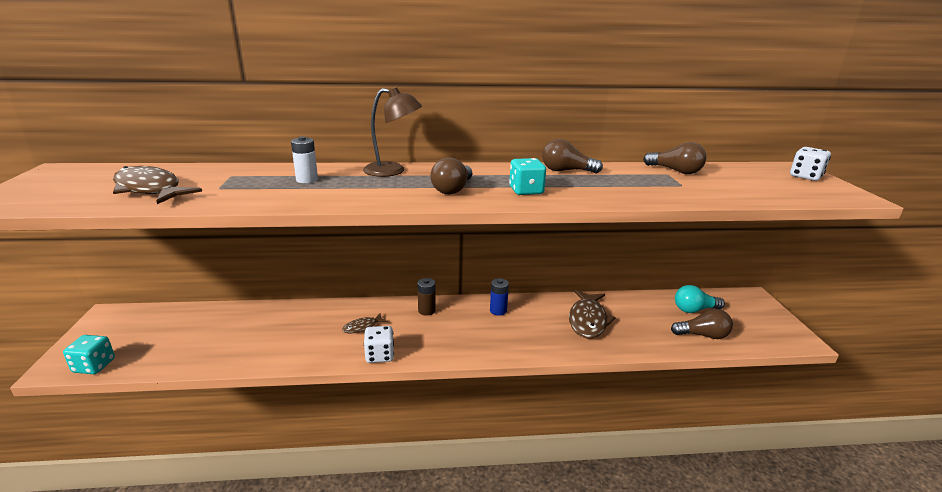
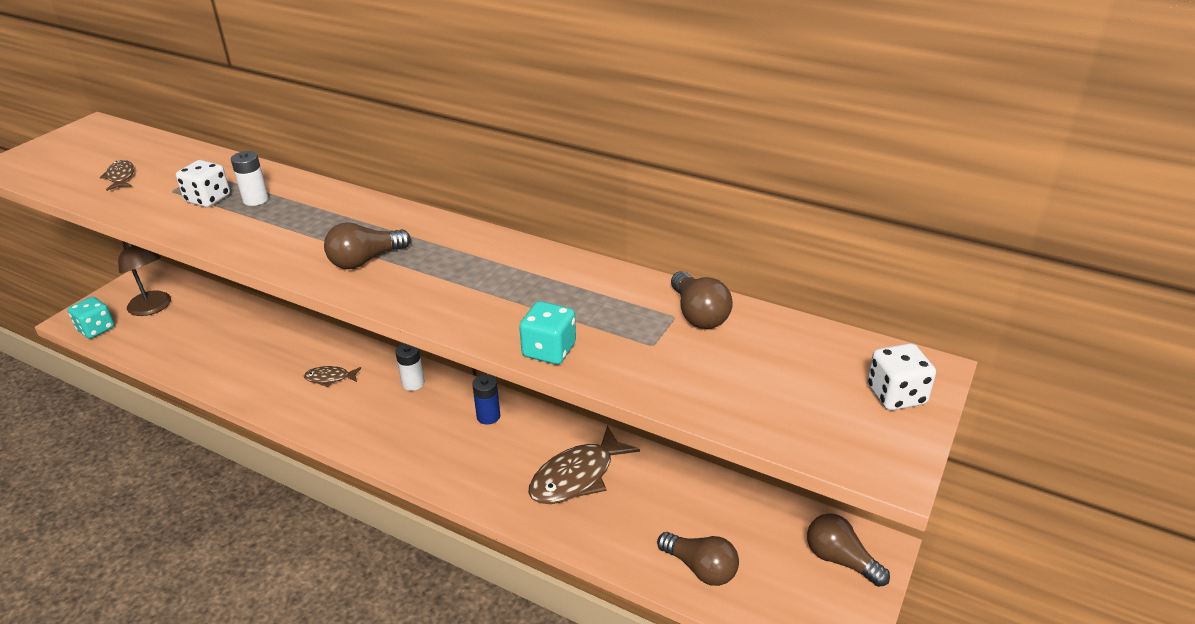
camera: 35 degrees right, 10 degrees up
brown fish [113,166,202,204] -> brown fish [100,160,134,191], size x0.51
brown lamp [363,87,422,177] -> brown lamp moved to [118,241,171,316]
white dice [364,326,394,363] -> white dice moved to [176,160,230,207]
brown battery [418,278,436,316] -> white battery [395,343,425,391]
turquoise dice [509,158,546,195] -> turquoise dice moved to [519,301,576,364]
brown light bulb [542,139,603,173] -> brown light bulb moved to [807,513,890,587]
turquoise light bulb [675,285,725,313] -> none

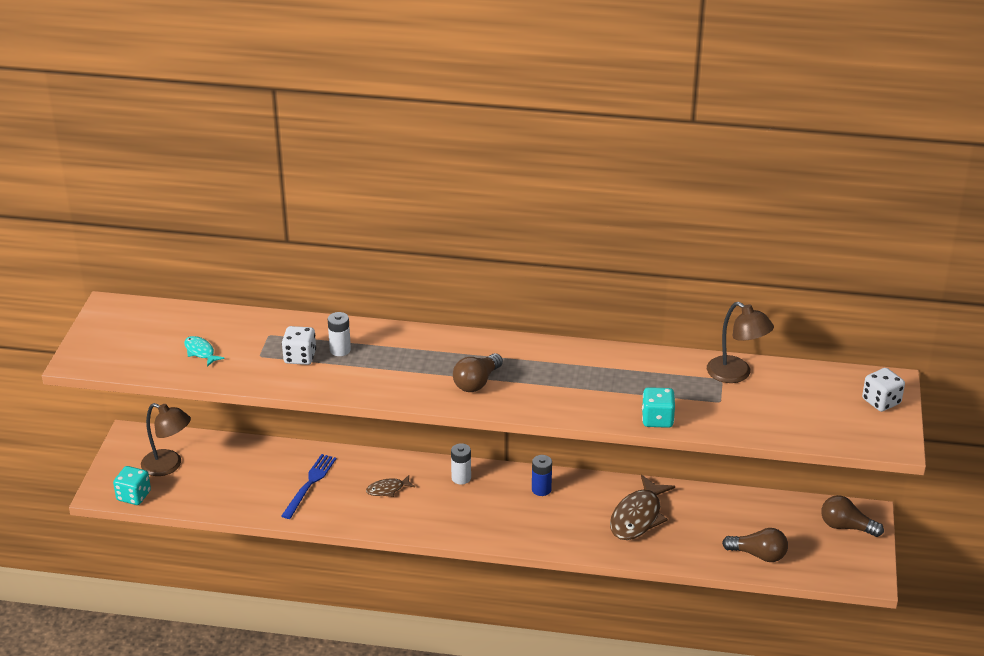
camera: 20 degrees left, 0 degrees up
brown fish [100,160,134,191] -> turquoise fish [184,336,225,367]
brown light bulb [671,271,733,329] -> brown lamp [707,302,774,383]
none -> blue fork [281,454,337,519]

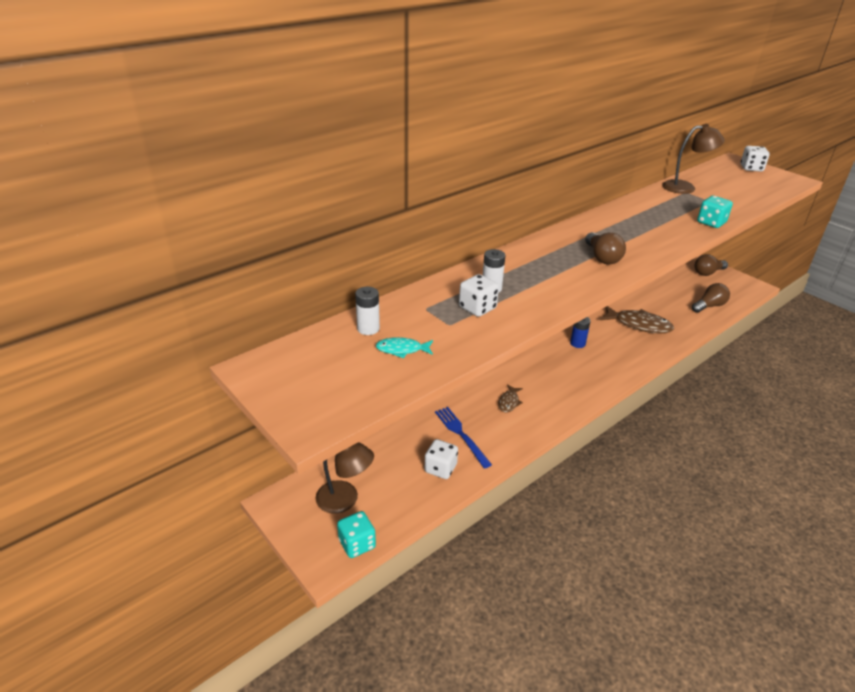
camera: 50 degrees left, 0 degrees up
brown lamp [141,403,191,476] -> brown lamp turned 45 degrees clockwise [315,442,374,513]
white battery [451,443,471,485] -> white battery moved to [355,287,380,335]
brown fish [610,475,675,540] -> brown fish turned 45 degrees counterclockwise [600,306,674,333]
none -> white dice [425,439,458,479]

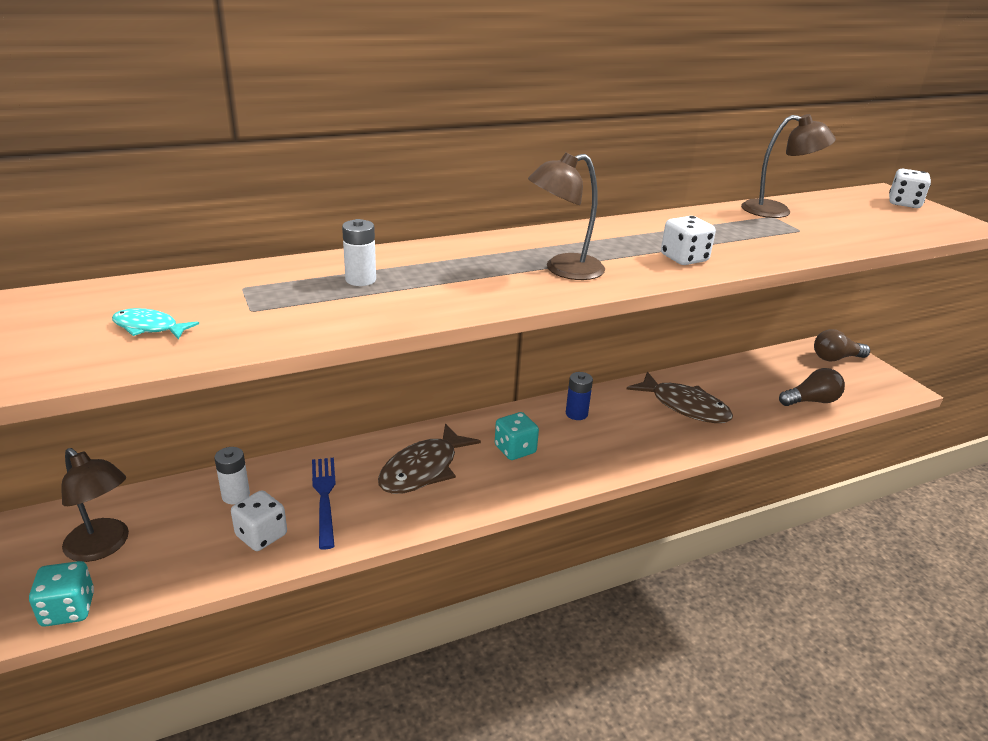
camera: 15 degrees right, 5 degrees down
white battery [355,287,380,335] -> white battery moved to [214,447,250,504]
white dice [459,274,499,317] -> white dice moved to [661,216,716,265]
brown fish [499,384,523,413] -> brown fish [378,423,481,494], size x1.95
brown light bulb [585,232,626,264] -> brown lamp [528,153,605,280]
turquoise dice [697,196,733,228] -> turquoise dice moved to [495,412,539,460]

